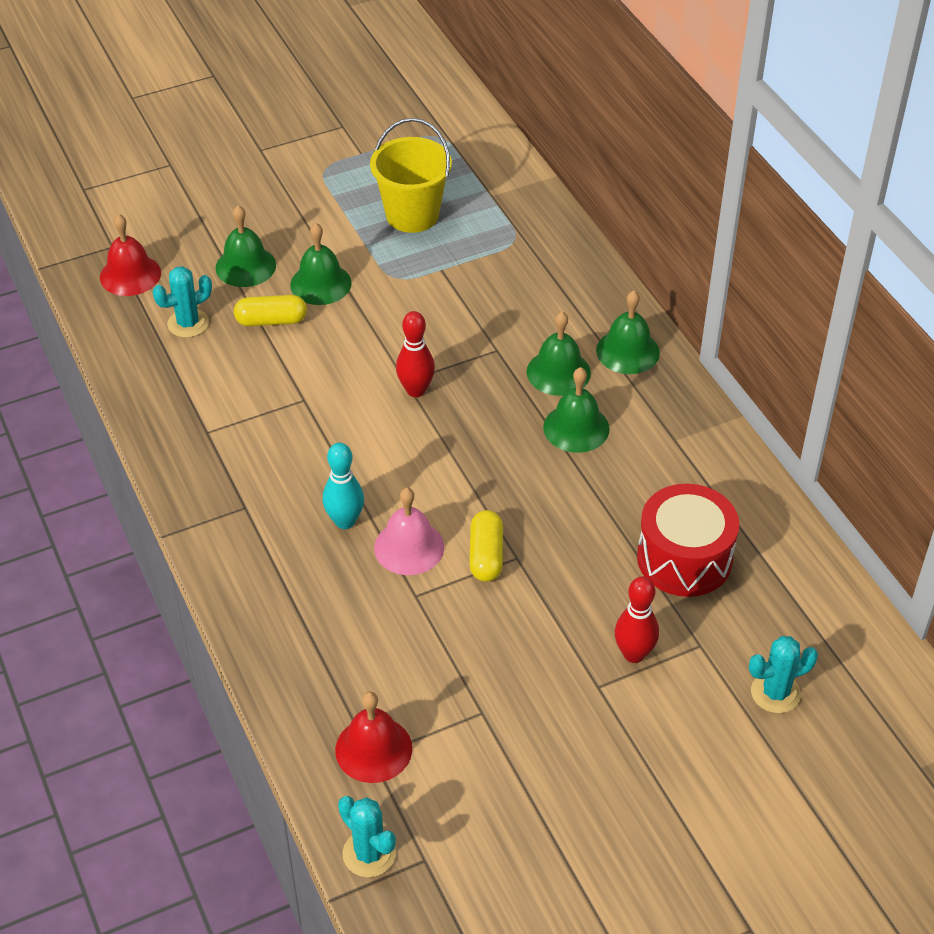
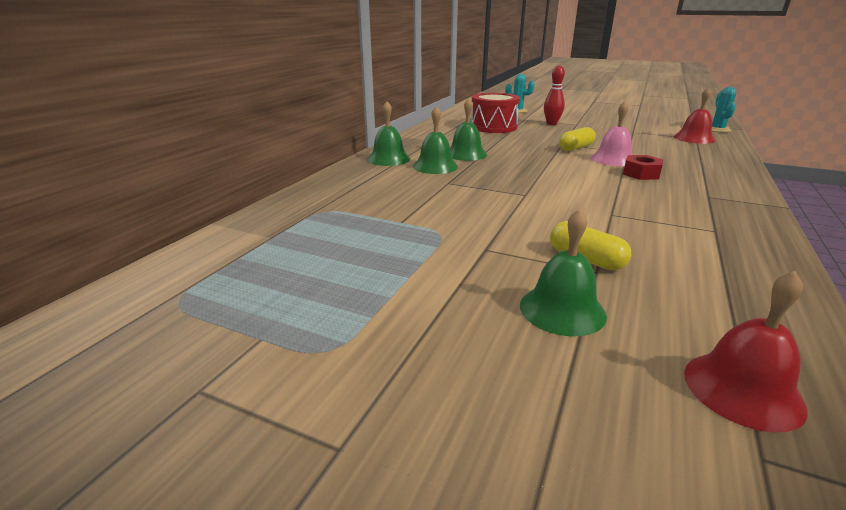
camera: 130 degrees left, 20 degrees down
turquoise cactus [153,266,212,338] -> none
green bell [290,223,352,305] -> none
turquoise bowling pin [323,443,364,529] -> red nut [623,155,663,180]
yellow bucket [370,118,452,233] -> none
red bowling pin [396,311,435,397] -> none

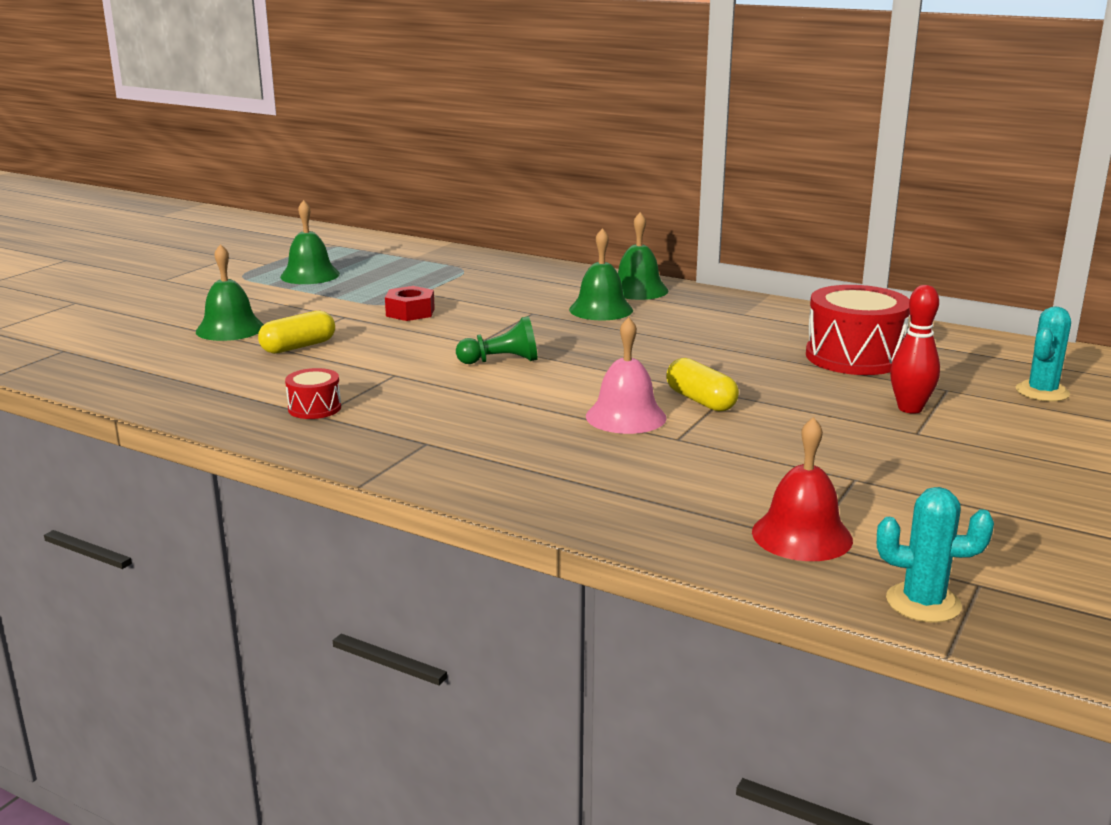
camera: 95 degrees right, 5 degrees down
green bell [450,98,487,161] -> green bell moved to [280,200,340,284]
red nut [623,155,663,180] -> red nut moved to [385,286,435,321]
red bell [684,271,808,433] -> none
none -> red drum [285,368,341,419]
none -> green pawn [456,316,537,364]

